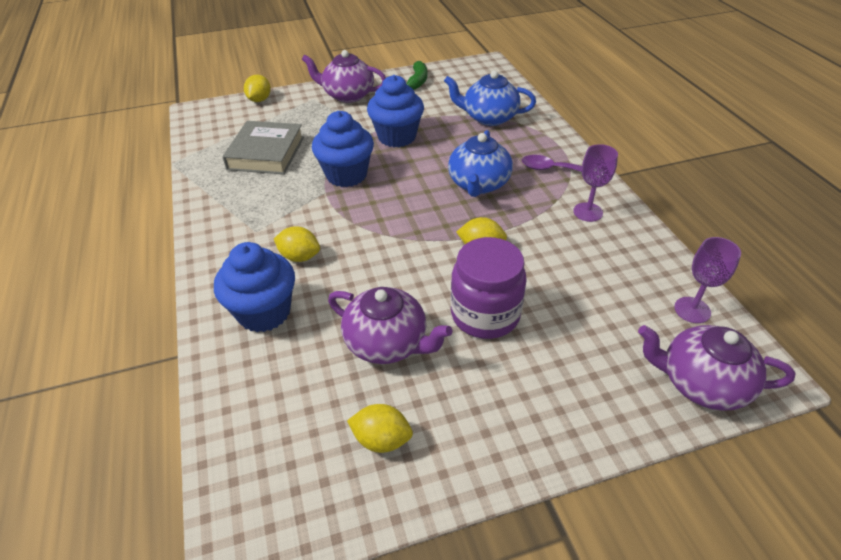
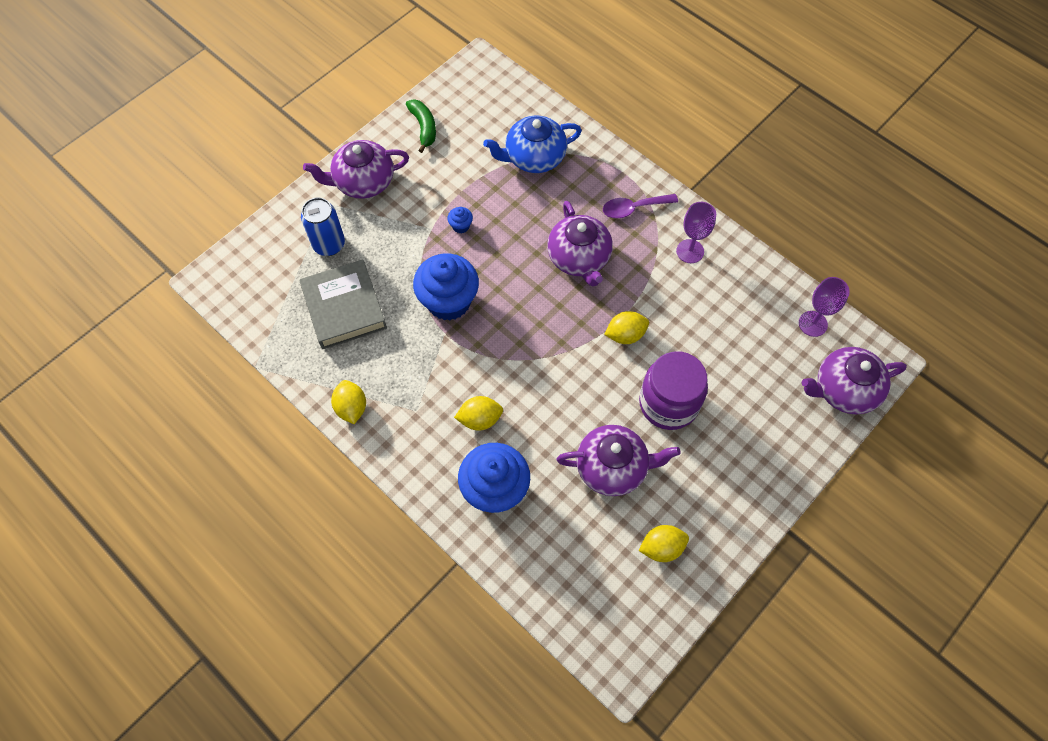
camera: 30 degrees left, 20 degrees up
yellow lemon [244,75,271,102] -> yellow lemon moved to [331,380,366,424]
blue cupcake [367,75,424,147] -> blue cupcake [448,207,473,233], size x0.41
blue teapot [448,130,513,197] -> purple teapot [547,201,613,287]
none -> blue can [301,197,345,256]

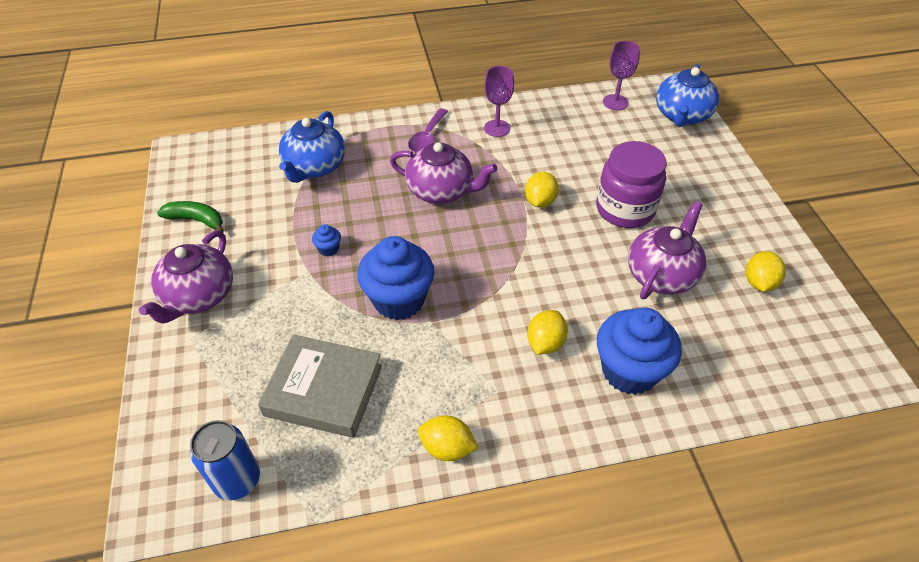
camera: 55 degrees left, 15 degrees down
blue can [301,197,345,256] -> blue can moved to [190,420,260,501]
purple teapot [802,347,907,414] -> blue teapot [656,64,719,127]

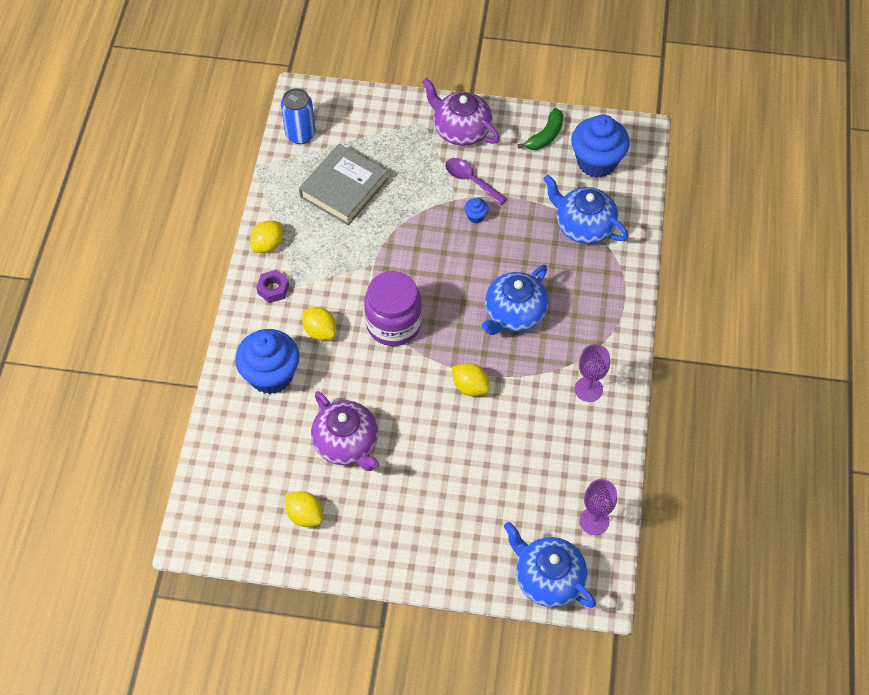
camera: 110 degrees right, 10 degrees up
blue cupcake [357,236,435,320] -> blue cupcake moved to [571,115,630,178]
purple teapot [390,142,497,204] -> blue teapot [481,265,549,335]
purple spoon [408,108,448,152] -> purple spoon moved to [445,158,507,205]
purple jar [596,141,667,228] -> purple jar moved to [364,271,422,346]
none -> purple nut [256,270,289,303]

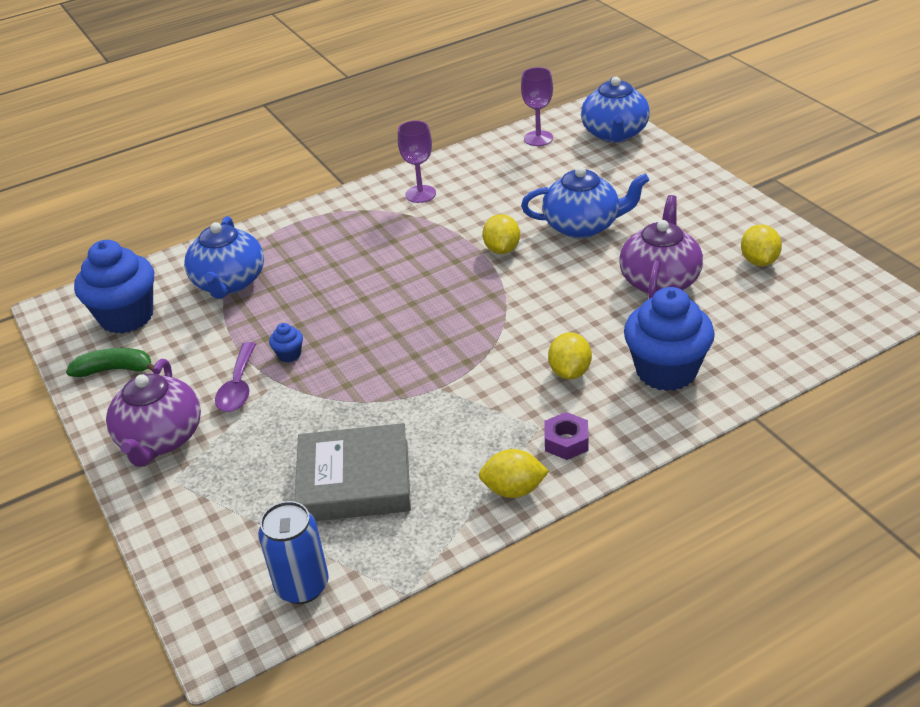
camera: 125 degrees left, 20 degrees down
purple jar [364,271,422,346] -> none
blue teapot [481,265,549,335] -> blue teapot moved to [521,167,649,238]

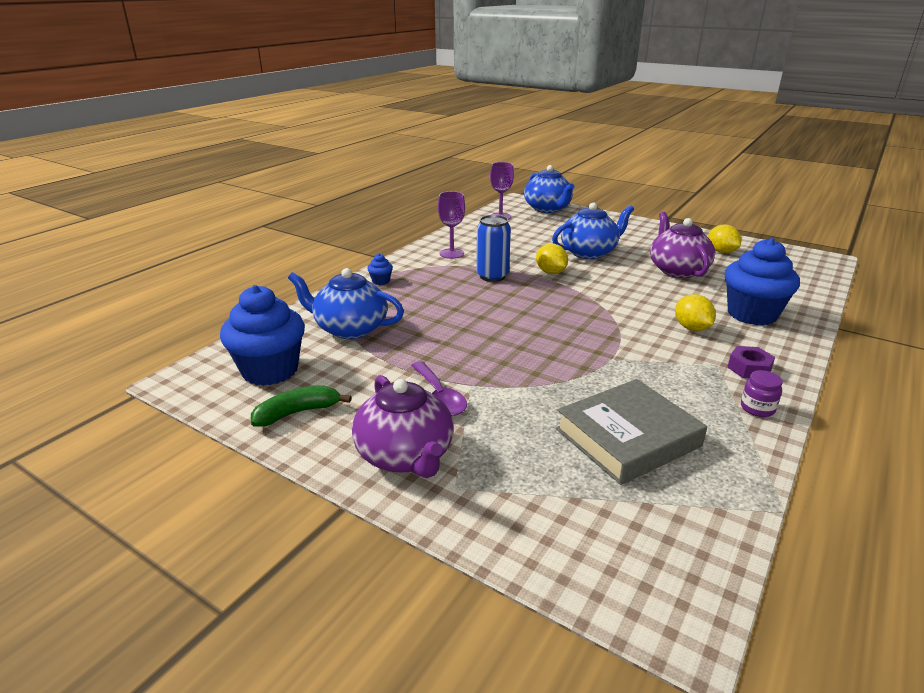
camera: 30 degrees left, 10 degrees down
blue teapot [184,216,264,299] -> blue teapot turned 135 degrees clockwise [288,268,404,339]
blue can [258,501,329,604] -> blue can moved to [476,215,511,282]
blue cupcake [269,323,303,362] -> blue cupcake moved to [367,254,393,285]
yellow lemon [479,449,549,498] -> purple jar [741,370,783,417]

